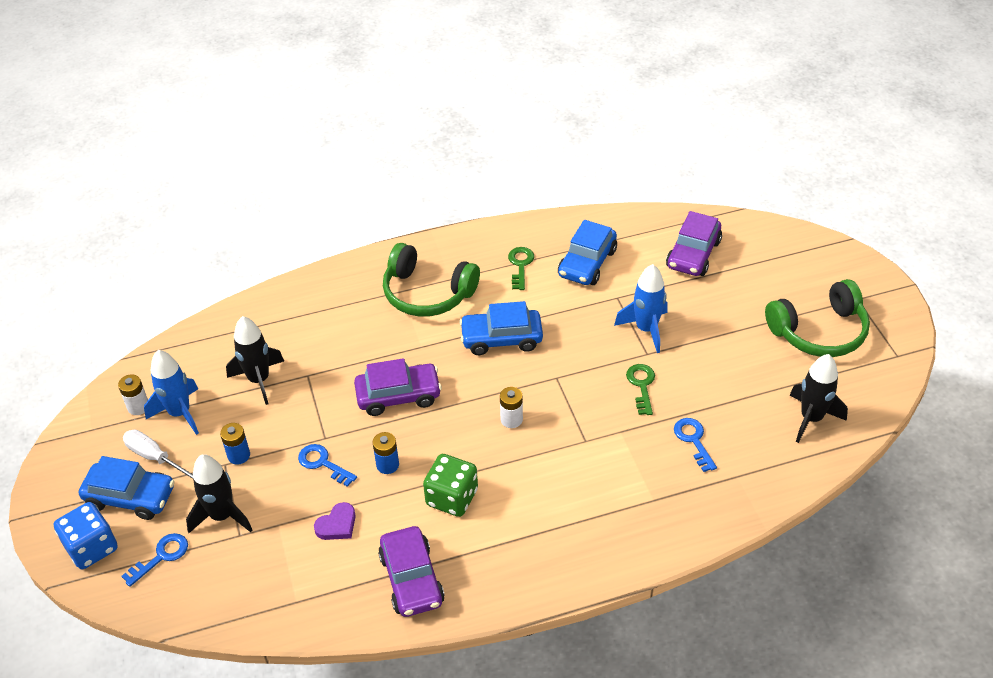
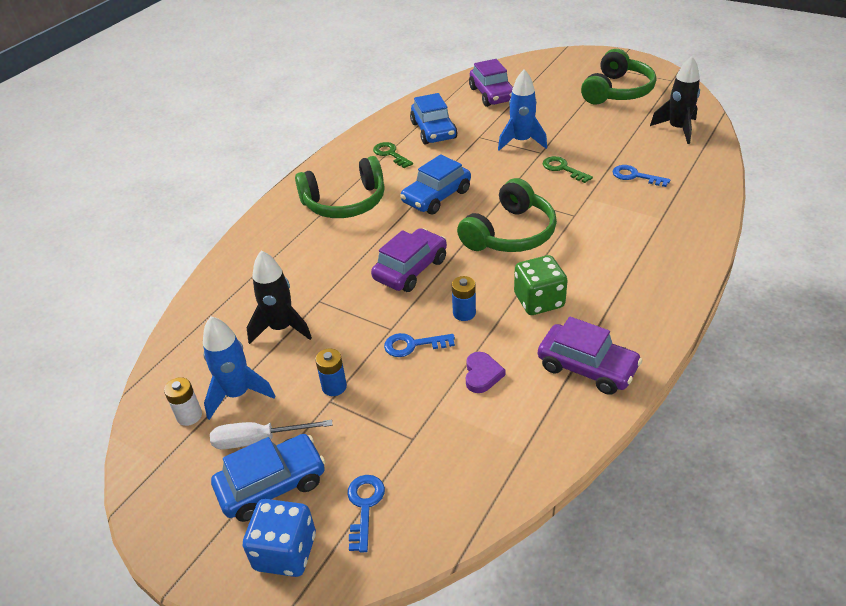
camera: 40 degrees left, 5 degrees down
black rocket [186,454,252,533] -> none
white battery [500,387,523,428] -> green headphones [457,178,557,252]

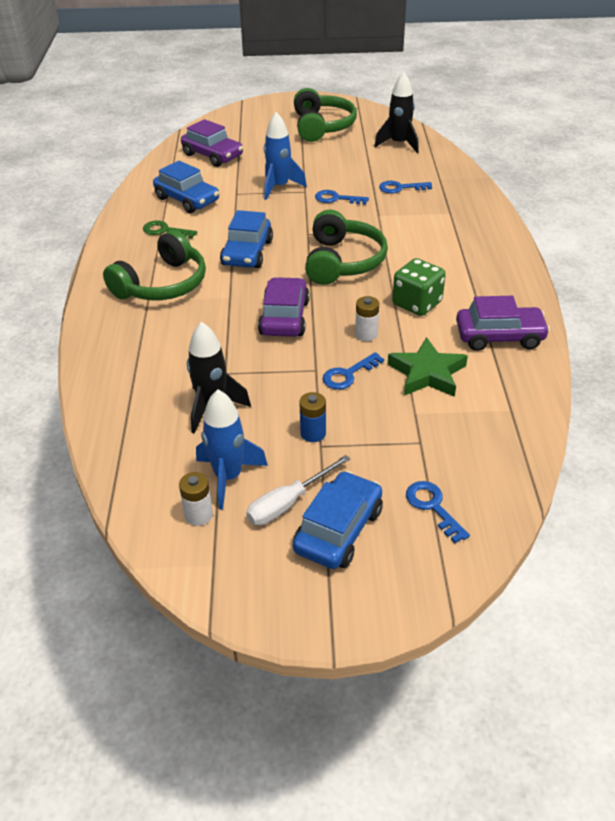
camera: 35 degrees left, 0 degrees up
blue dice [243,499,316,577] -> none
blue battery [452,276,476,321] -> white battery [355,296,379,341]
purple heart [466,352,505,393] -> green star [388,337,468,397]
green key [543,156,593,183] -> blue key [315,190,369,205]

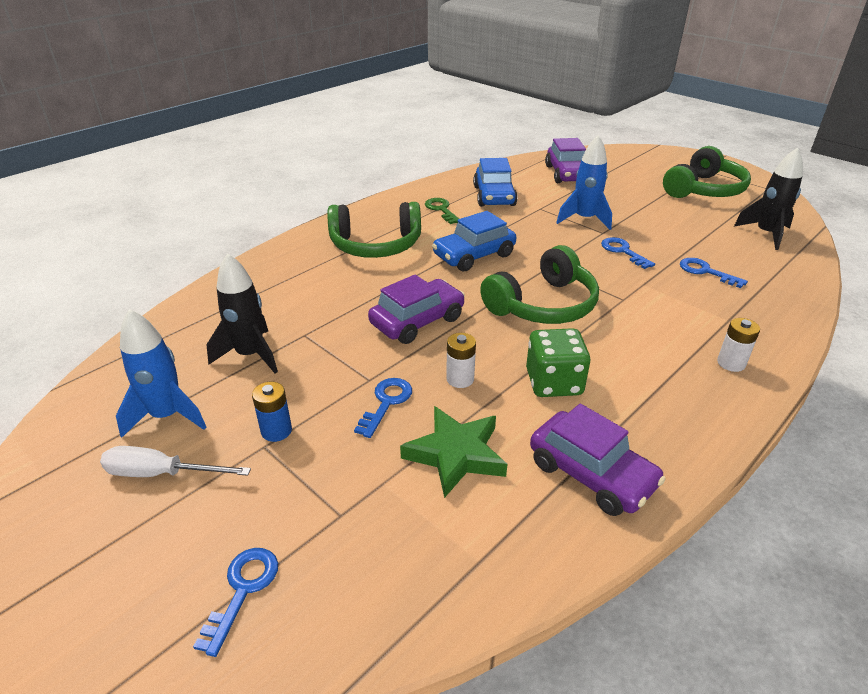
camera: 45 degrees right, 5 degrees down
white battery [179,472,213,526] -> white battery moved to [717,318,760,372]
blue car [293,471,383,569] -> none
blue key [323,352,384,390] -> blue key turned 105 degrees clockwise [354,378,412,438]

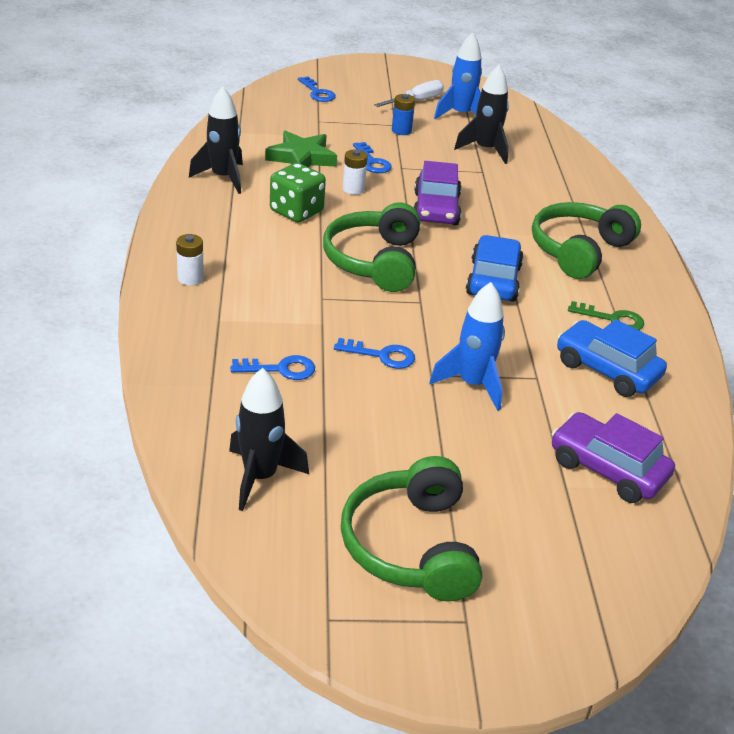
camera: 130 degrees right, 0 degrees up
purple car [530,403,666,516] -> black rocket [189,86,243,194]

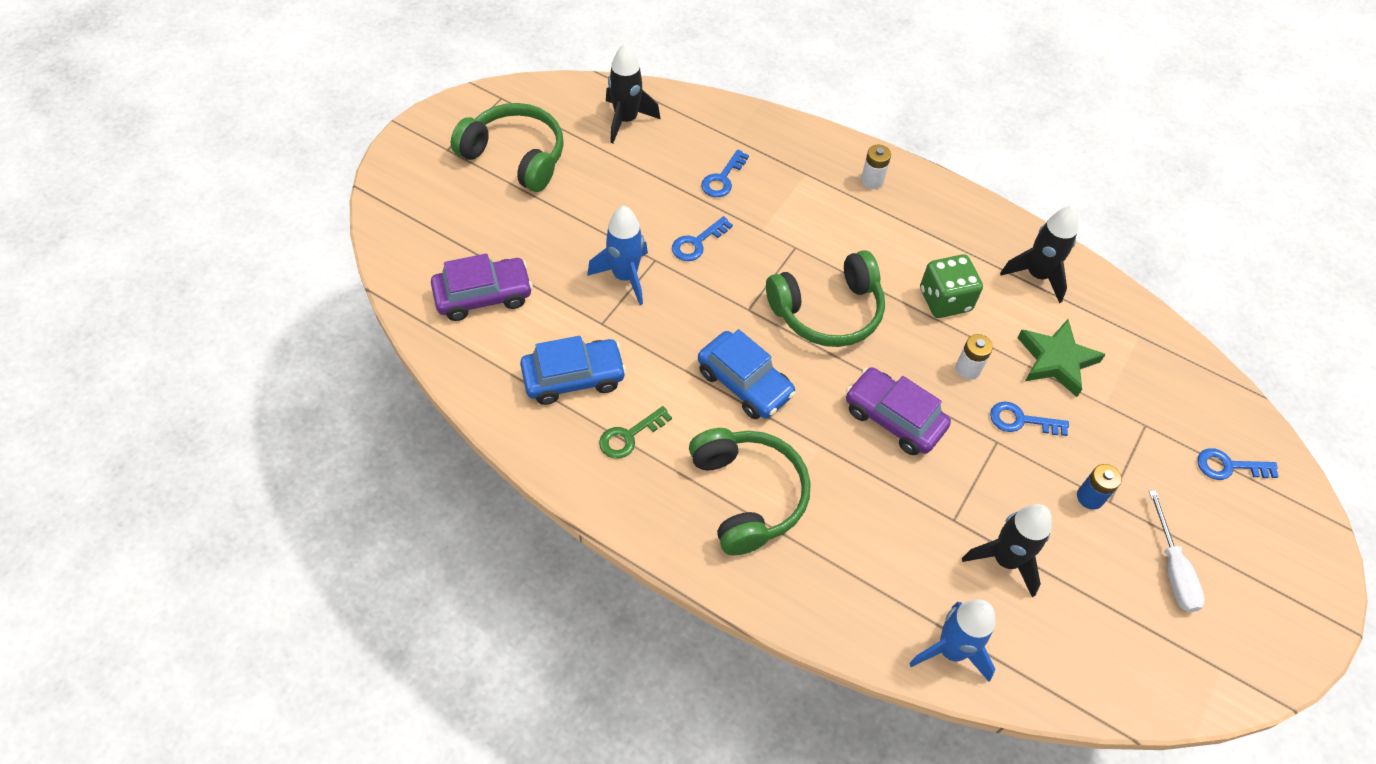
camera: 125 degrees right, 20 degrees up
green headphones [323,203,420,292] -> green headphones turned 120 degrees clockwise [766,250,885,347]
blue rocket [434,32,482,119] -> blue rocket moved to [909,599,995,682]

